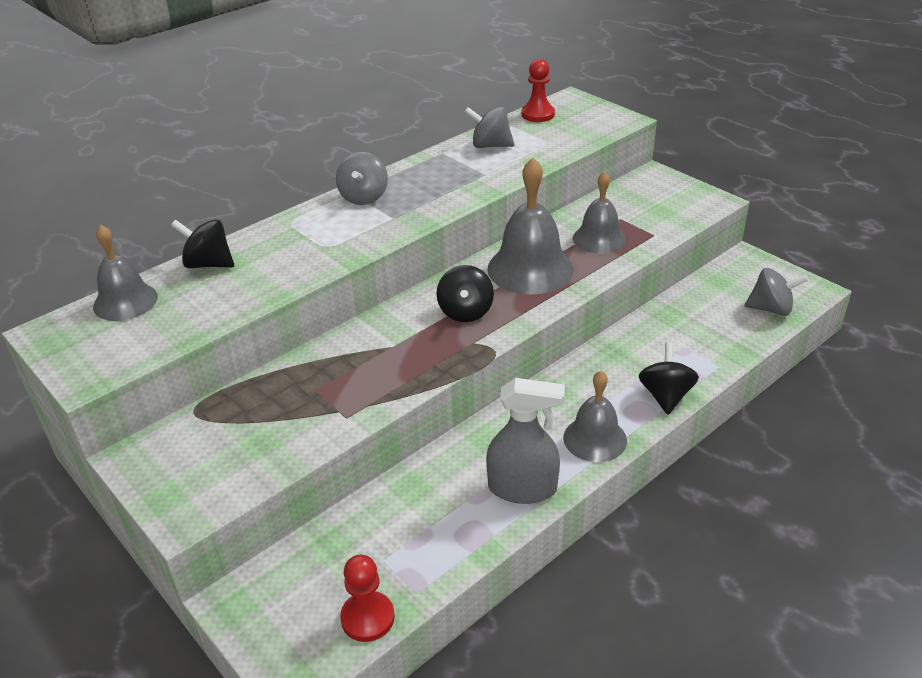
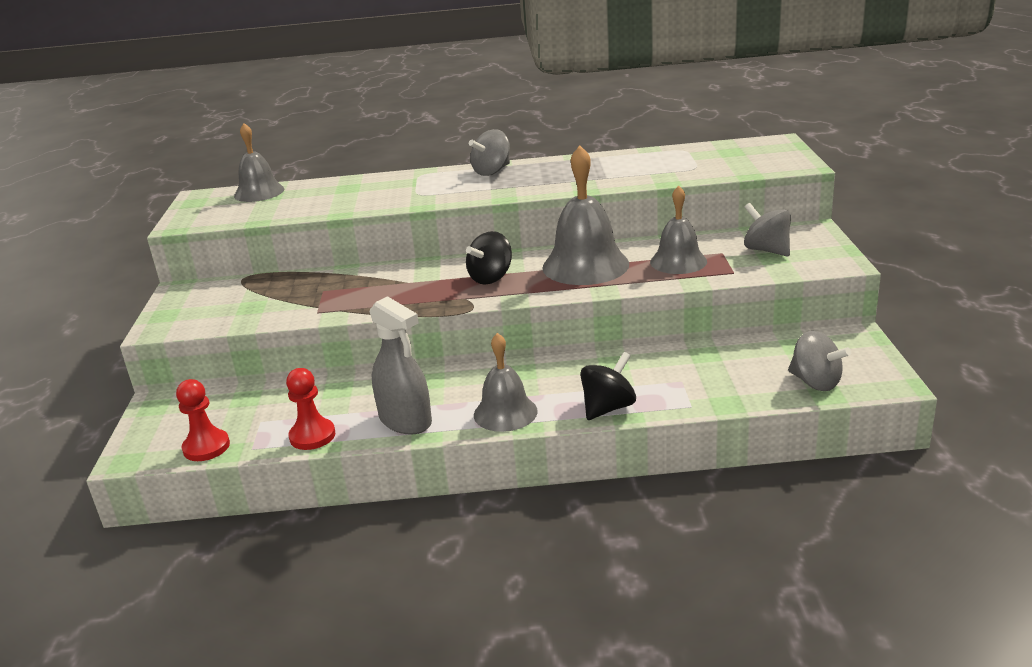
camera: 40 degrees right, 10 degrees down
black spinning top [171,220,234,268] -> none
grey spinning top [464,106,514,148] -> grey spinning top moved to [744,203,791,256]
red pawn [522,59,555,122] -> red pawn moved to [286,368,335,450]

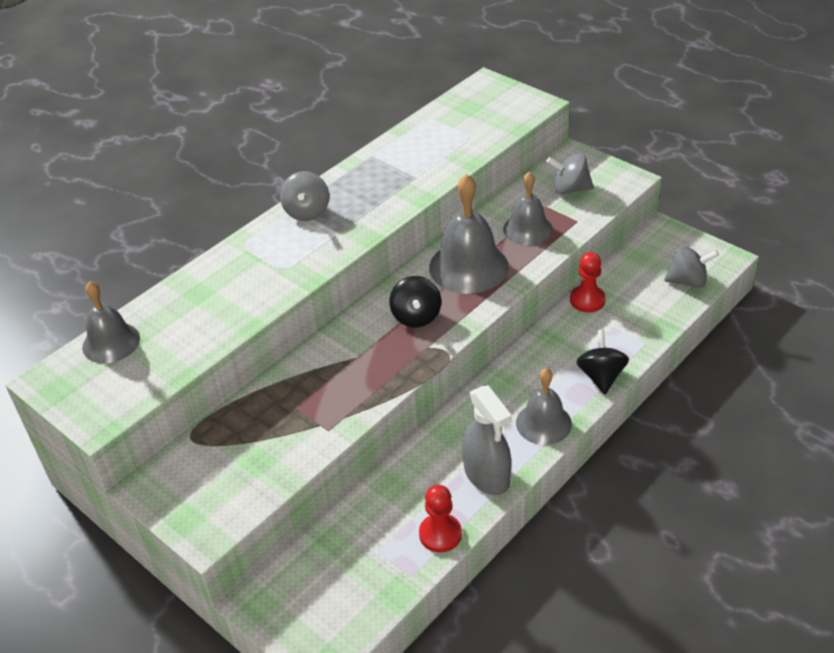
camera: 45 degrees left, 15 degrees up
red pawn [176,379,230,461] -> red pawn moved to [570,252,606,312]
grey spray bottle [370,296,432,435] -> grey spray bottle turned 60 degrees clockwise [462,385,512,495]

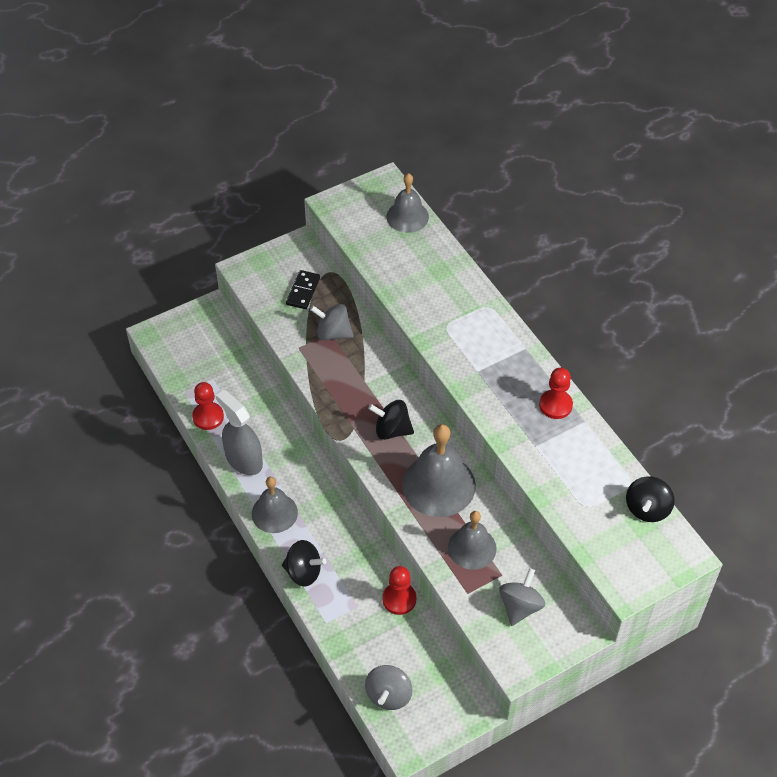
camera: 105 degrees right, 10 degrees up
grey spinning top [280,171,329,221] -> grey spinning top moved to [310,304,354,340]
grey spray bottle [462,385,512,495] -> grey spray bottle turned 60 degrees clockwise [216,390,263,475]
none -> black domino [286,270,320,309]
none -> red pawn [539,368,573,419]
none -> black spinning top [626,476,675,522]

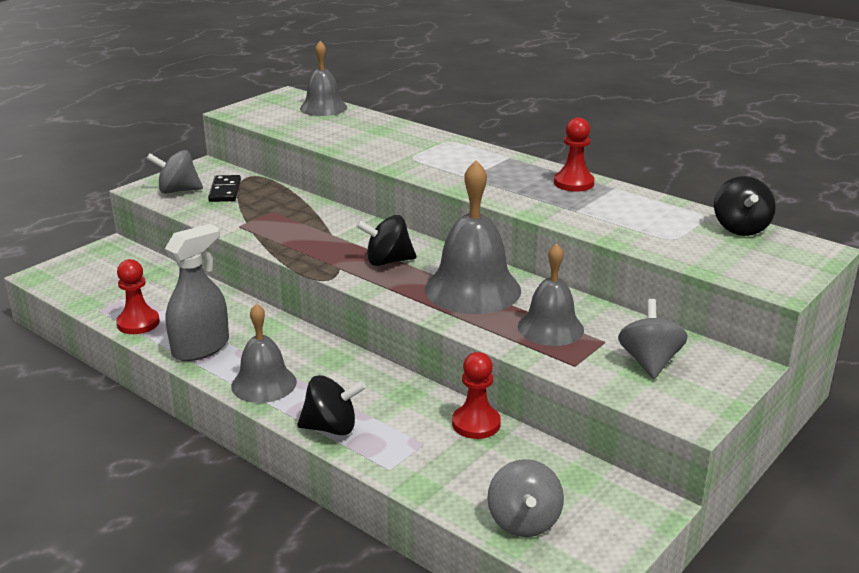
camera: 20 degrees left, 25 degrees down
grey spray bottle [216,390,263,475] -> grey spray bottle turned 105 degrees clockwise [165,224,229,361]
grey spinning top [310,304,354,340] -> grey spinning top moved to [146,150,203,194]

